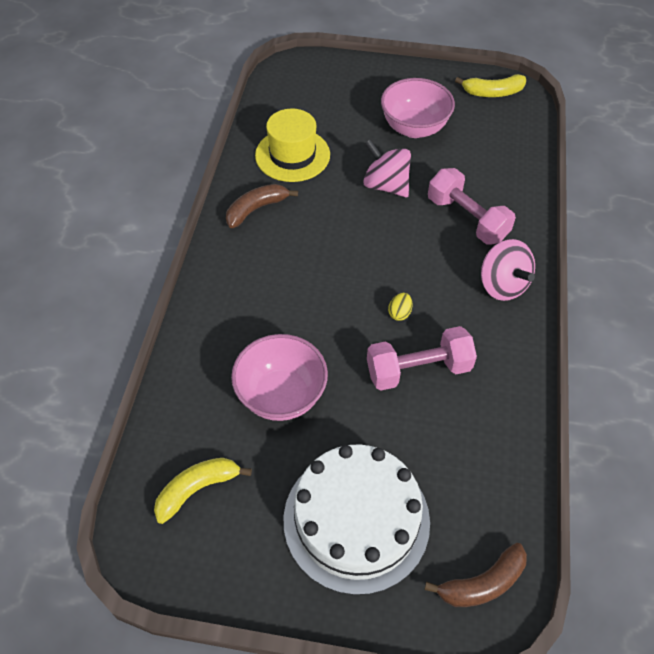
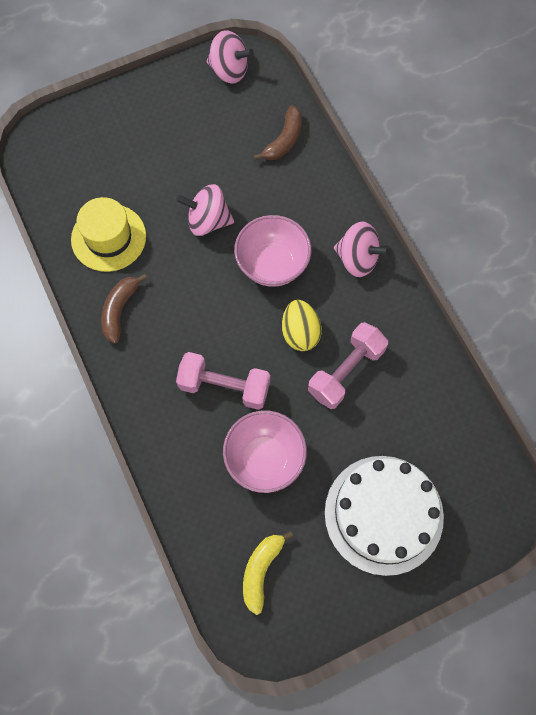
camera: 35 degrees left, 15 degrees up
pink bowl [381,78,455,138] -> pink bowl moved to [234,215,311,287]
yellow egg [388,293,412,321] -> yellow egg [282,300,322,351], size x1.89
brown banana [425,543,527,607] -> brown banana moved to [253,105,302,160]
pink dumbbell [428,168,516,245] -> pink dumbbell moved to [176,352,270,410]
yellow banana [455,74,526,97] -> pink spinning top [206,30,254,84]

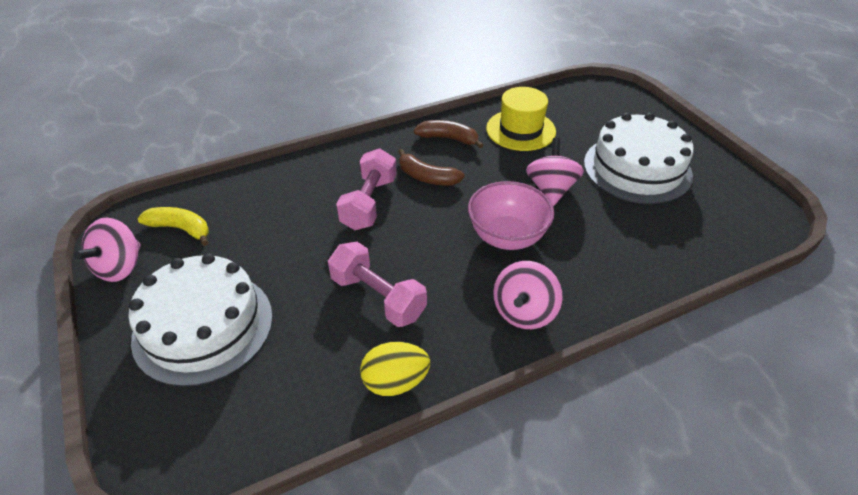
camera: 90 degrees right, 25 degrees down
pink spinning top [206,30,254,84] -> pink spinning top moved to [74,218,141,282]
pink bowl [223,411,307,493] -> none
brown banana [253,105,302,160] -> brown banana moved to [398,149,464,186]
yellow egg [282,300,322,351] -> yellow egg moved to [360,342,430,396]
none -> white cake [584,113,694,204]

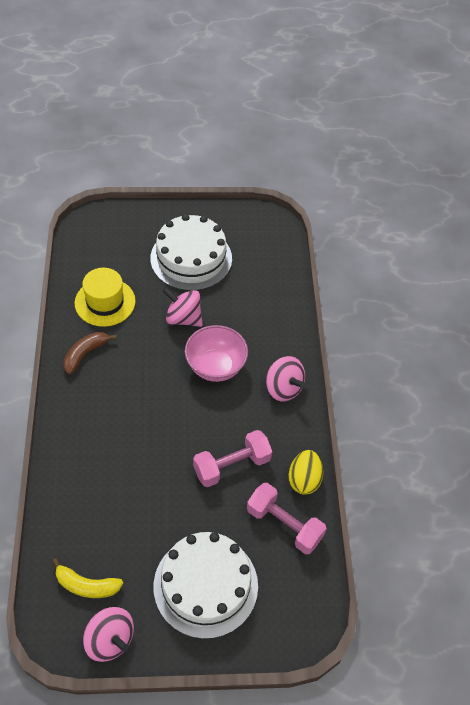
camera: 70 degrees left, 10 degrees up
yellow banana [137,207,209,246] -> yellow banana turned 120 degrees counterclockwise [52,558,123,598]
pink dumbbell [336,148,397,230] -> pink dumbbell moved to [247,483,327,554]
brown banana [398,149,464,186] -> none

